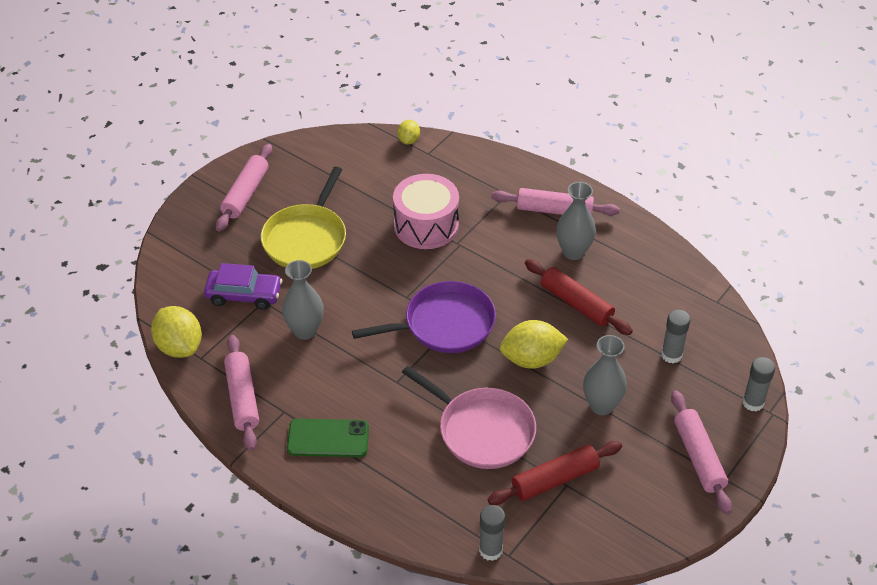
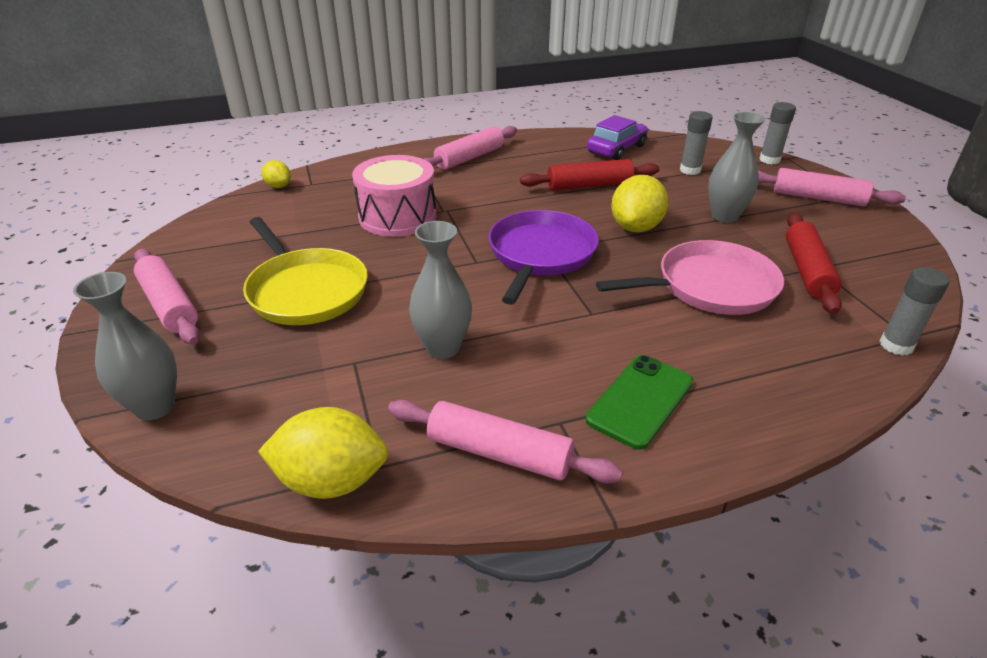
camera: 55 degrees left, 10 degrees down
purple car [204,263,282,310] -> purple car moved to [587,115,648,160]
grey vase [556,182,596,260] -> grey vase moved to [73,272,177,420]

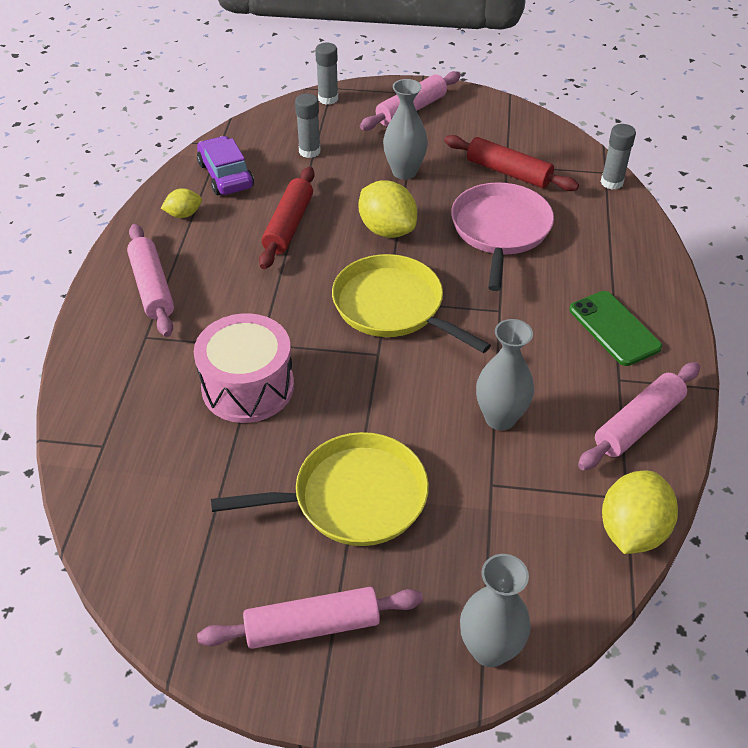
camera: 65 degrees left, 10 degrees up
yellow lemon [261,160,291,188] -> yellow lemon moved to [161,188,202,218]
purple pan [489,210,599,305] -> yellow pan [332,254,491,353]

